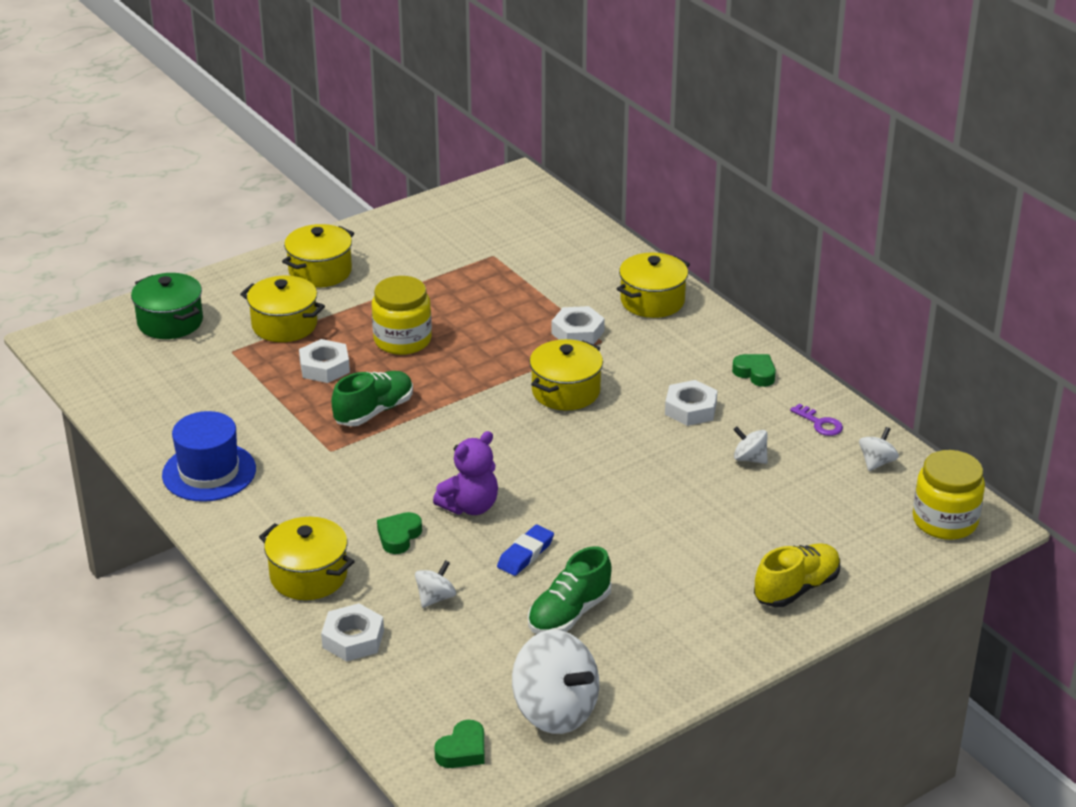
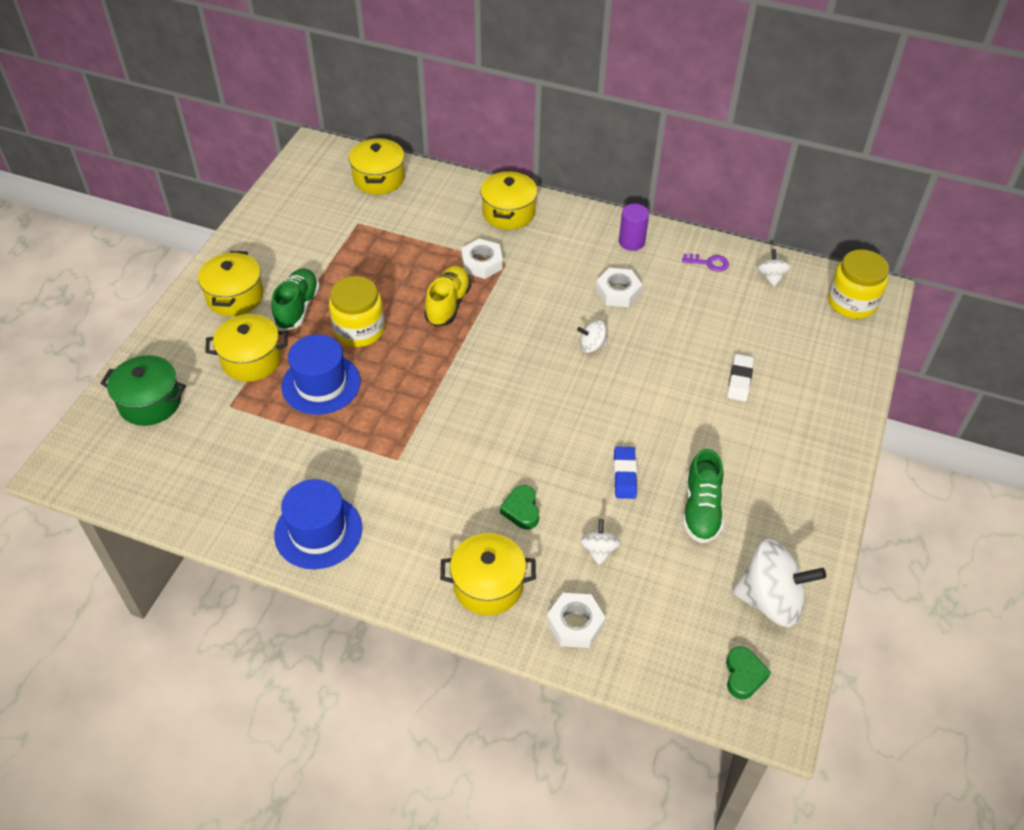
camera: 35 degrees left, 15 degrees up
white nut [299,339,350,383] -> blue hat [281,335,361,415]
green shoe [331,371,413,427] -> green shoe moved to [271,268,320,330]
purple teddy bear [433,431,498,515] -> none
yellow pot [529,339,603,410] -> yellow pot moved to [349,138,405,195]
green heart [732,354,776,387] -> purple cylinder [619,204,649,251]
white spinning top [733,427,768,464] -> white spinning top moved to [577,320,608,353]
yellow shoe [754,543,840,607] -> yellow shoe moved to [424,266,471,327]
none -> white eraser [727,354,754,402]

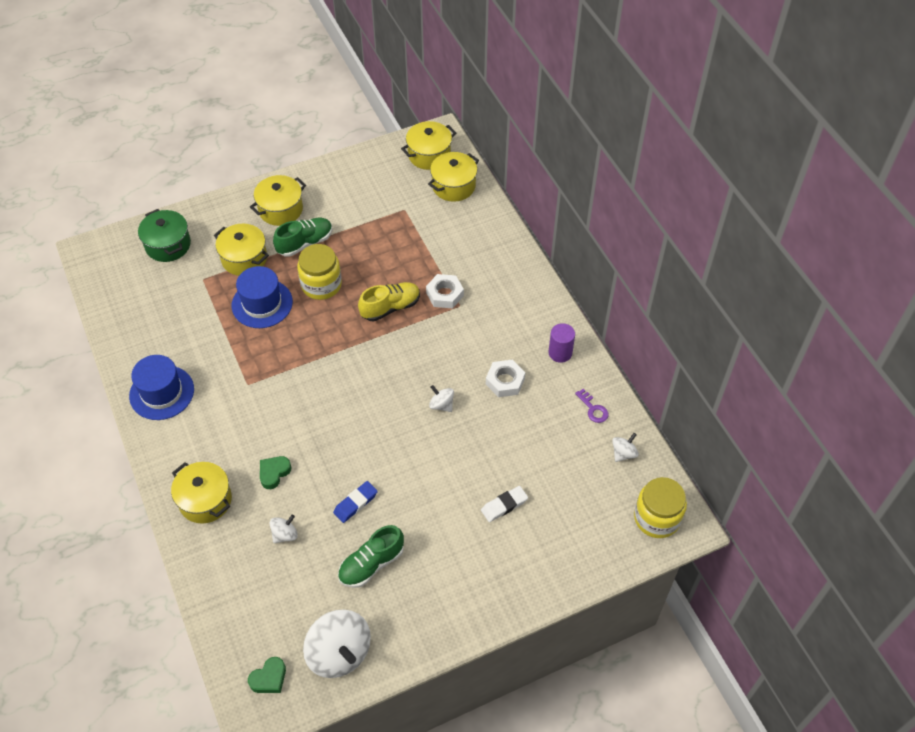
camera: 45 degrees right, 5 degrees up
yellow pot [480,170,538,230] -> yellow pot moved to [401,121,456,170]
white nut [547,593,606,648] -> none

